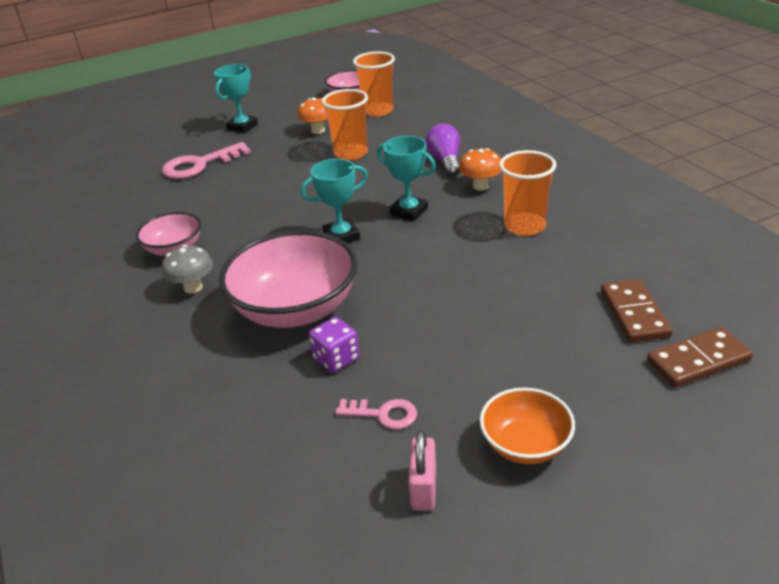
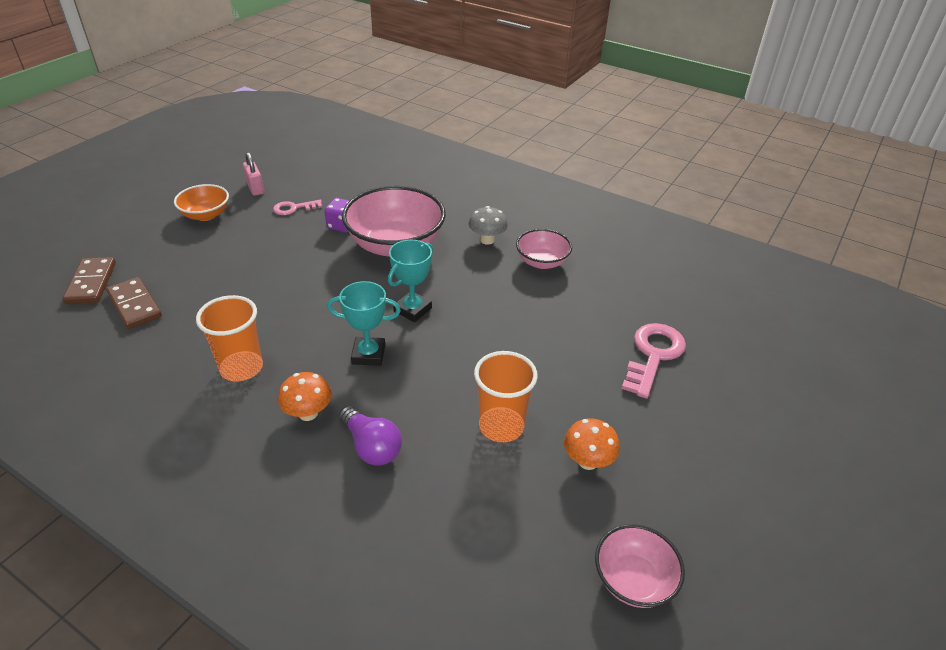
camera: 145 degrees right, 5 degrees up
turquoise trophy [214,64,258,133] -> none
orange cup [353,51,395,117] -> none
brown domino [647,327,753,388] -> brown domino turned 45 degrees counterclockwise [62,257,116,304]

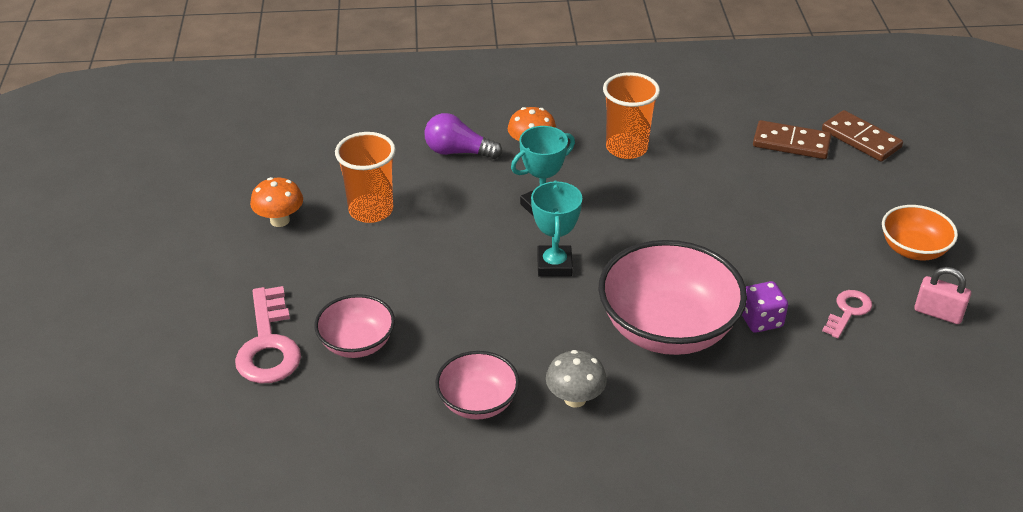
camera: 145 degrees right, 0 degrees up
pink bowl [595,524,685,608] -> pink bowl moved to [315,294,395,358]

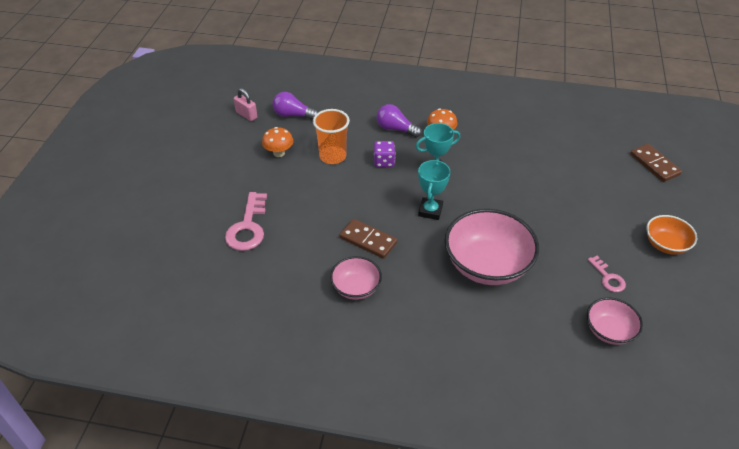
camera: 15 degrees right, 5 degrees up
pink bowl [315,294,395,358] -> pink bowl moved to [587,297,643,345]
grey mushroom [546,350,607,408] -> none
orange cup [603,72,660,159] -> none
purple dice [742,281,788,333] -> purple dice moved to [374,141,395,167]
brown domino [753,120,832,159] -> brown domino moved to [340,219,397,259]
pink key [822,290,872,338] -> pink key turned 105 degrees clockwise [588,256,626,292]
pink padlock [914,267,971,324] -> pink padlock moved to [234,88,257,121]
none -> purple light bulb [273,92,318,120]

